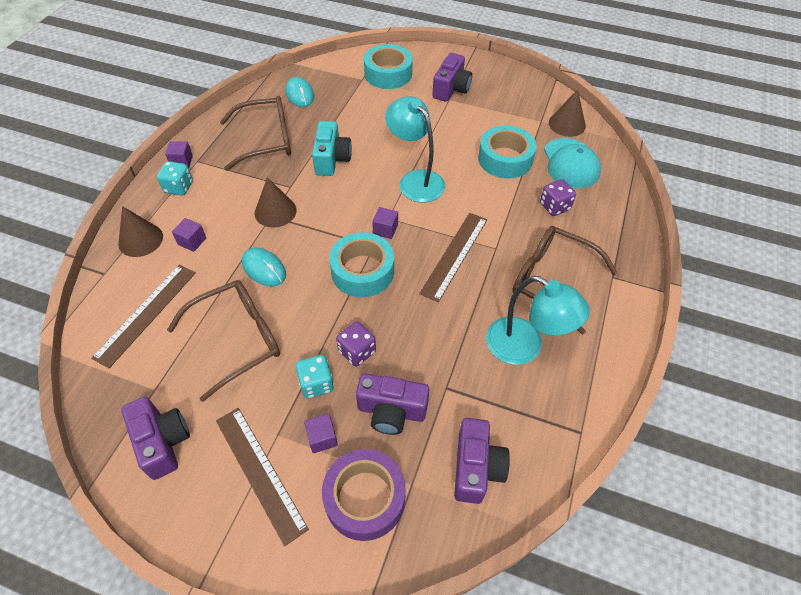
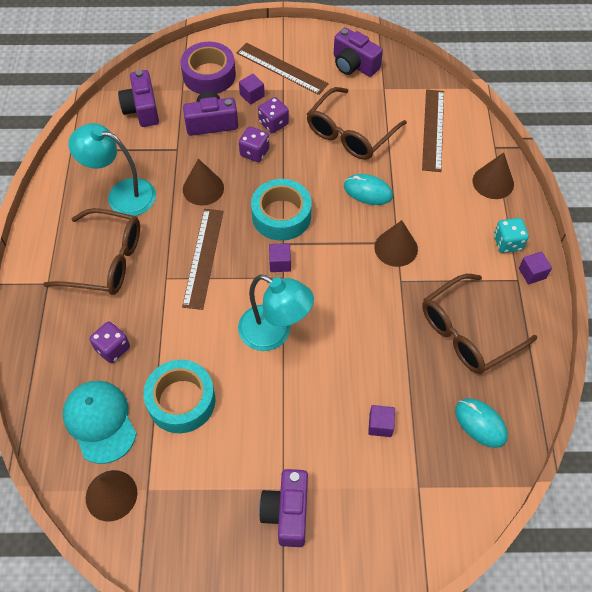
camera: 160 degrees right, 5 degrees up
purple cube [172,218,206,252] -> purple cube moved to [368,405,395,437]
turquoise dice [296,355,334,398] -> purple dice [258,97,289,133]
turquoise camera [312,121,352,176] -> none
turquoise tape [364,44,413,89] -> none
none -> brown cone [183,159,224,206]

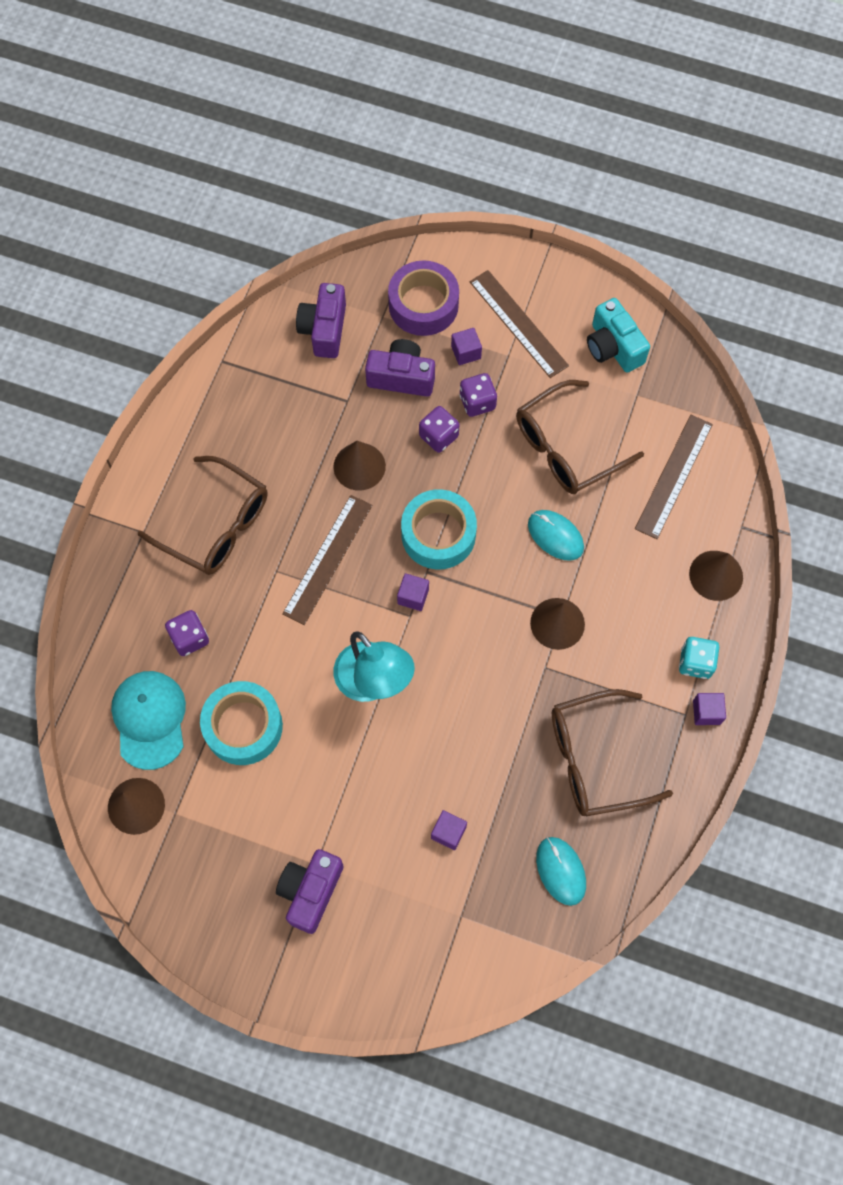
camera: 20 degrees right, 10 degrees up
turquoise lamp [68,123,156,216] -> none
purple camera [334,28,383,77] -> turquoise camera [587,298,650,373]

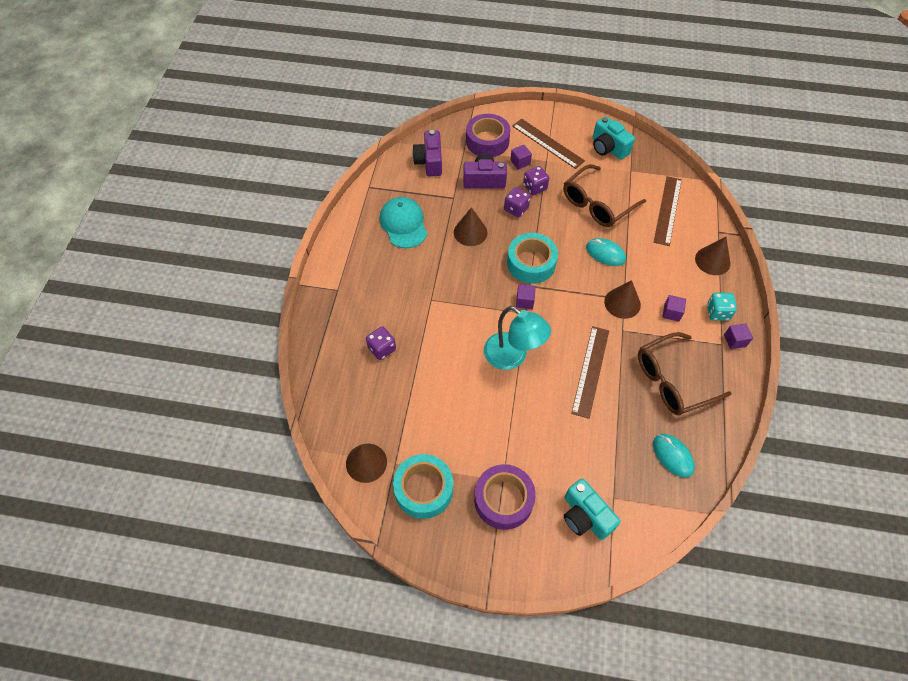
camera: 10 degrees left, 10 degrees down
turquoise cap [111,671,186,770] -> turquoise cap moved to [379,197,428,248]
brown glasses [138,456,267,575] -> none
turquoise tape [200,681,283,765] -> turquoise tape moved to [393,454,453,519]
purple camera [276,849,343,934] -> purple tape [474,464,536,530]
brown ruler [282,495,372,625] -> brown ruler moved to [571,326,609,419]
purple cube [431,810,467,850] -> purple cube moved to [662,295,686,322]
none -> turquoise camera [564,478,620,540]

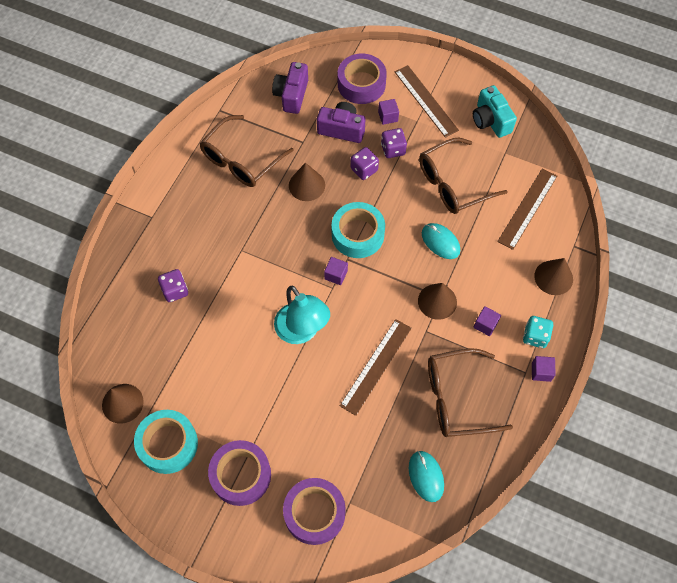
camera: 15 degrees right, 5 degrees up
turquoise cap [379,197,428,248] -> brown glasses [199,115,294,187]
turquoise camera [564,478,620,540] -> purple tape [283,478,346,545]

